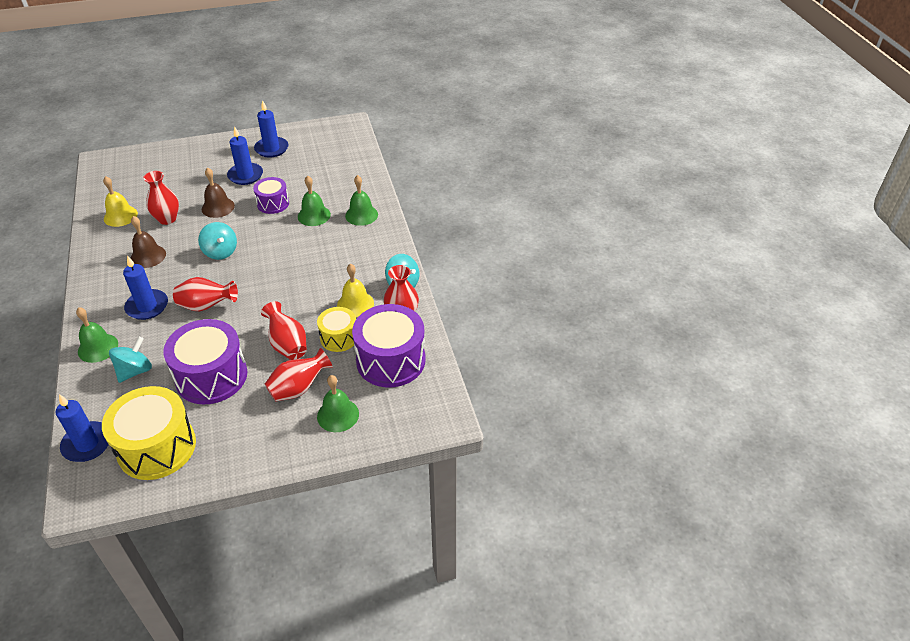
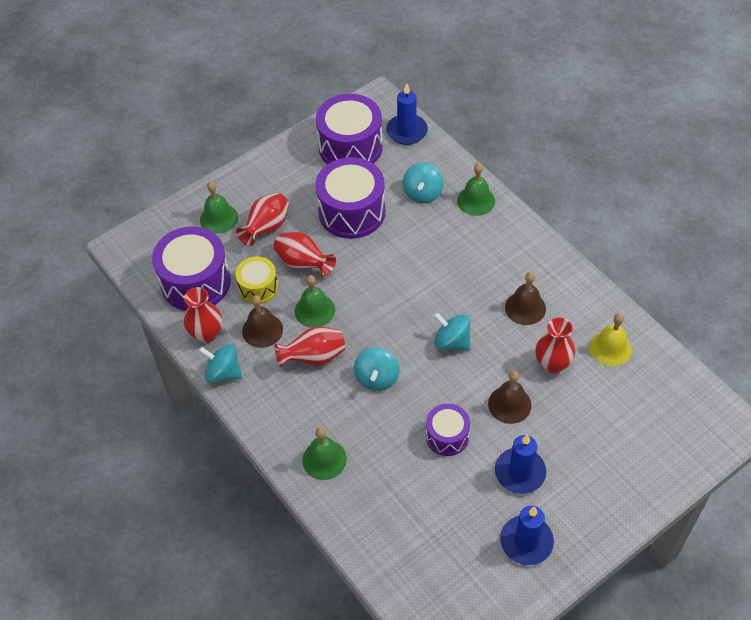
camera: 160 degrees right, 10 degrees up
yellow drum [102,386,196,480] -> purple drum [316,94,383,164]
blue candle [123,255,168,320] -> none
red vase [173,277,238,311] -> red vase moved to [275,326,345,367]
green bell [298,176,331,226] -> green bell moved to [295,275,335,328]
yellow bell [337,263,374,317] -> brown bell [242,295,283,348]
none -> turquoise spinning top [354,348,400,391]

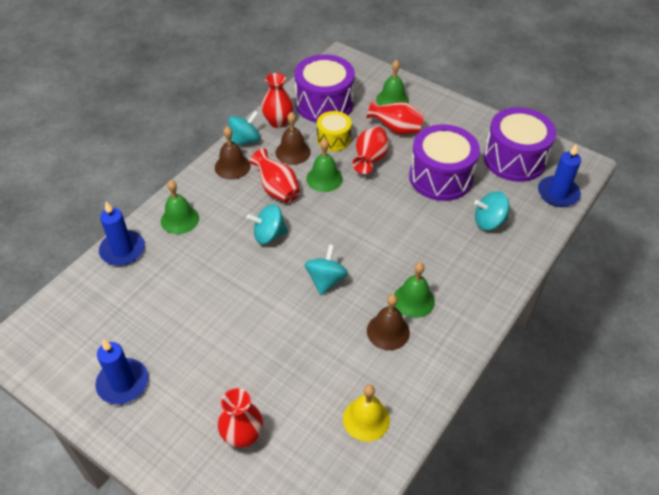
camera: 70 degrees right, 5 degrees down
turquoise spinning top [199,344,242,383] -> turquoise spinning top turned 45 degrees clockwise [228,111,260,146]
purple drum [426,404,470,456] -> none
green bell [457,163,495,216] -> green bell moved to [394,262,435,318]
brown bell [488,371,531,424] -> brown bell moved to [215,127,251,180]
blue candle [495,434,546,494] -> blue candle moved to [99,201,145,266]
red vase [535,317,575,373] -> red vase moved to [218,388,263,448]

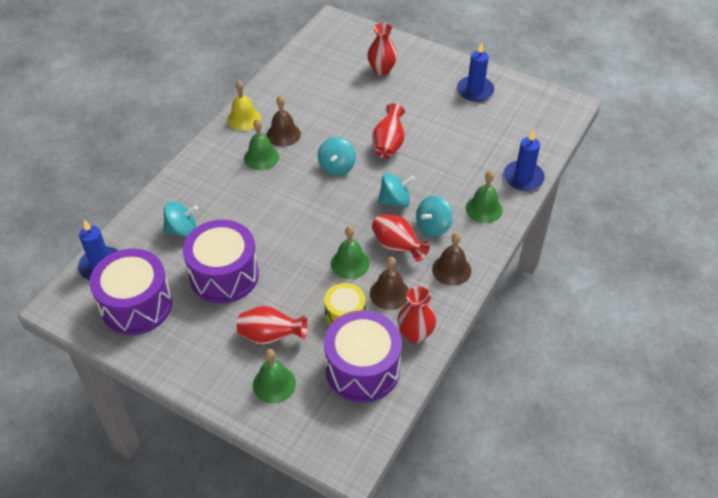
camera: 175 degrees right, 0 degrees up
turquoise spinning top [228,111,260,146] -> turquoise spinning top moved to [416,196,453,237]
yellow bell [343,384,390,441] -> yellow bell moved to [227,80,261,131]
red vase [352,126,389,174] -> red vase moved to [372,103,405,158]

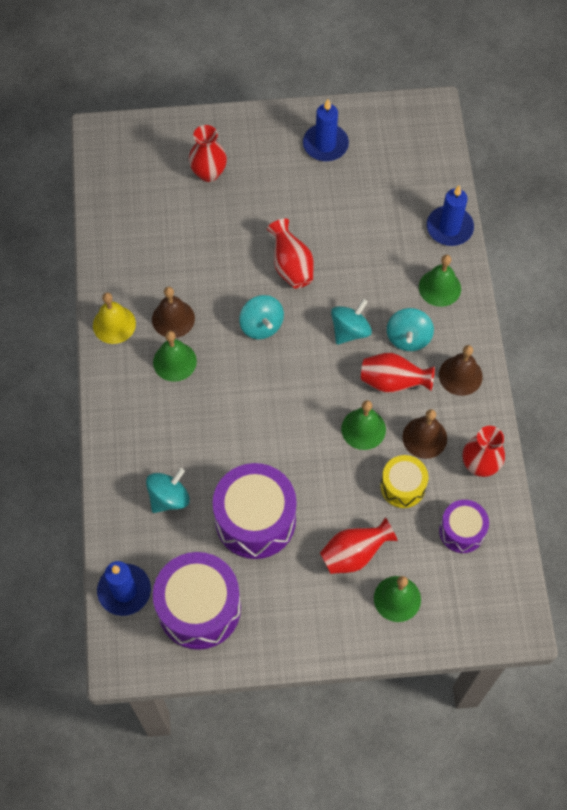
camera: 35 degrees left, 15 degrees up
purple drum [324,310,402,402] -> purple drum [439,500,489,553], size x0.56

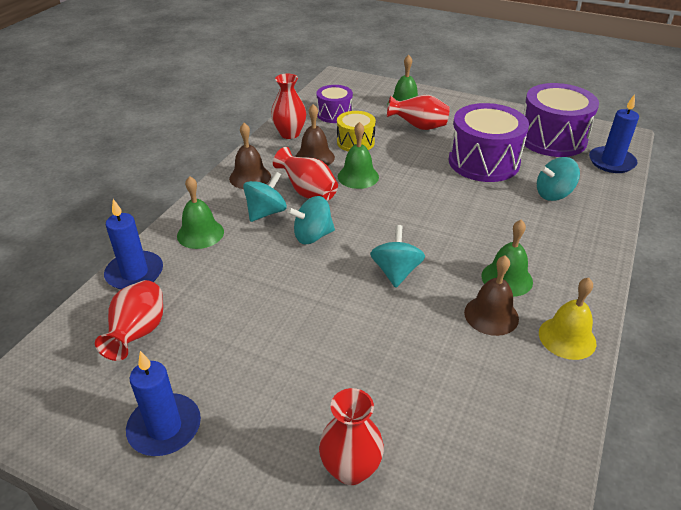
camera: 150 degrees left, 25 degrees down
red vase [267,218,314,289] -> red vase moved to [95,280,163,361]

